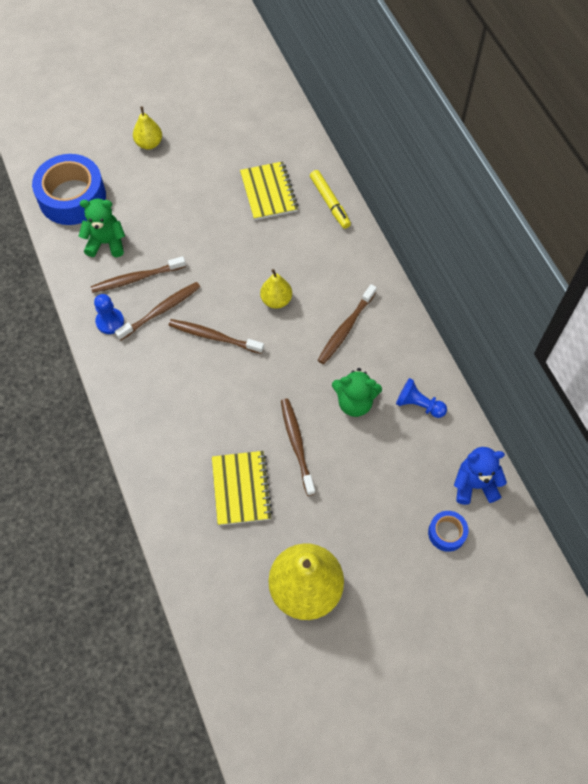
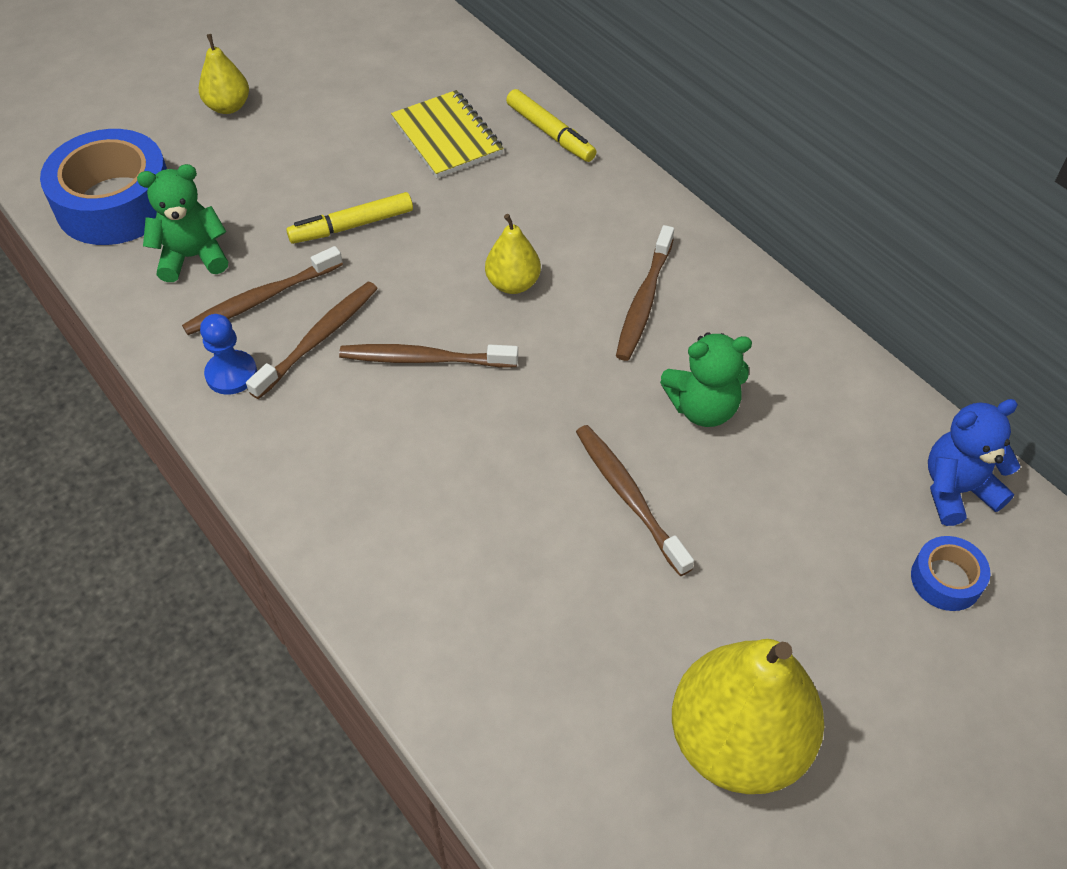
camera: 15 degrees left, 10 degrees down
yellow notebook [212,451,273,526] -> none
blue pawn [396,378,447,418] -> none
none -> yellow marker [286,192,413,244]

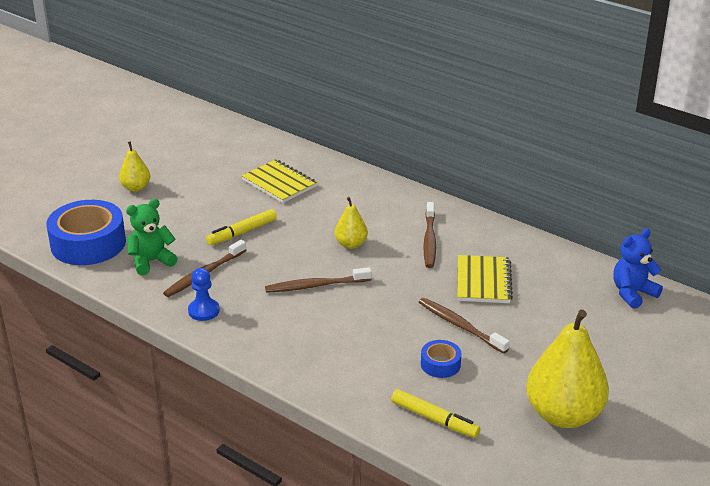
camera: 15 degrees left, 20 degrees down
brown toothbrush [246,282,378,399] -> none
yellow marker [506,89,596,162] -> yellow marker moved to [391,389,480,438]
green teddy bear [660,332,752,427] -> yellow notebook [457,255,513,303]
blue tape [911,536,990,611] -> blue tape moved to [421,340,461,378]

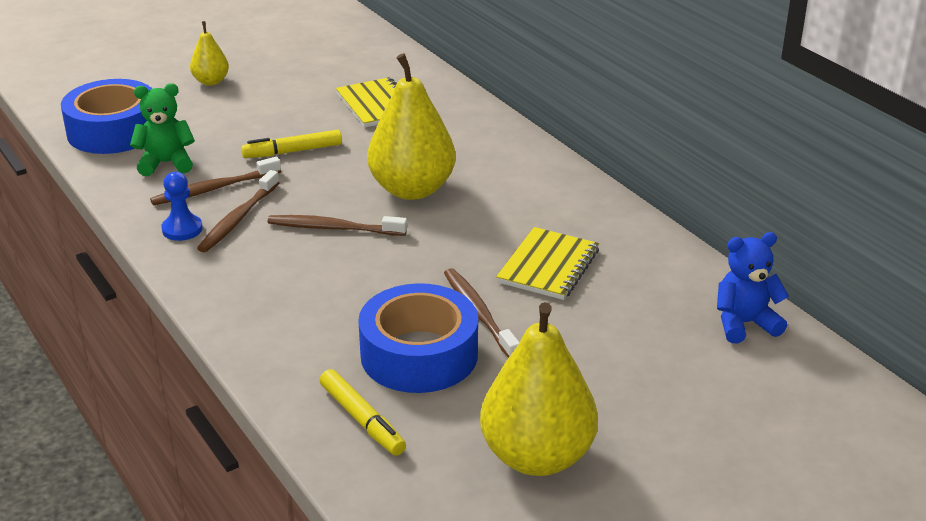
camera: 20 degrees right, 0 degrees up
yellow pear [335,197,368,249] -> yellow pear [367,53,456,200], size x1.99
blue tape [421,340,461,378] -> blue tape [358,283,478,393], size x2.13
brown toothbrush [423,202,436,268] -> brown toothbrush moved to [197,170,279,252]

